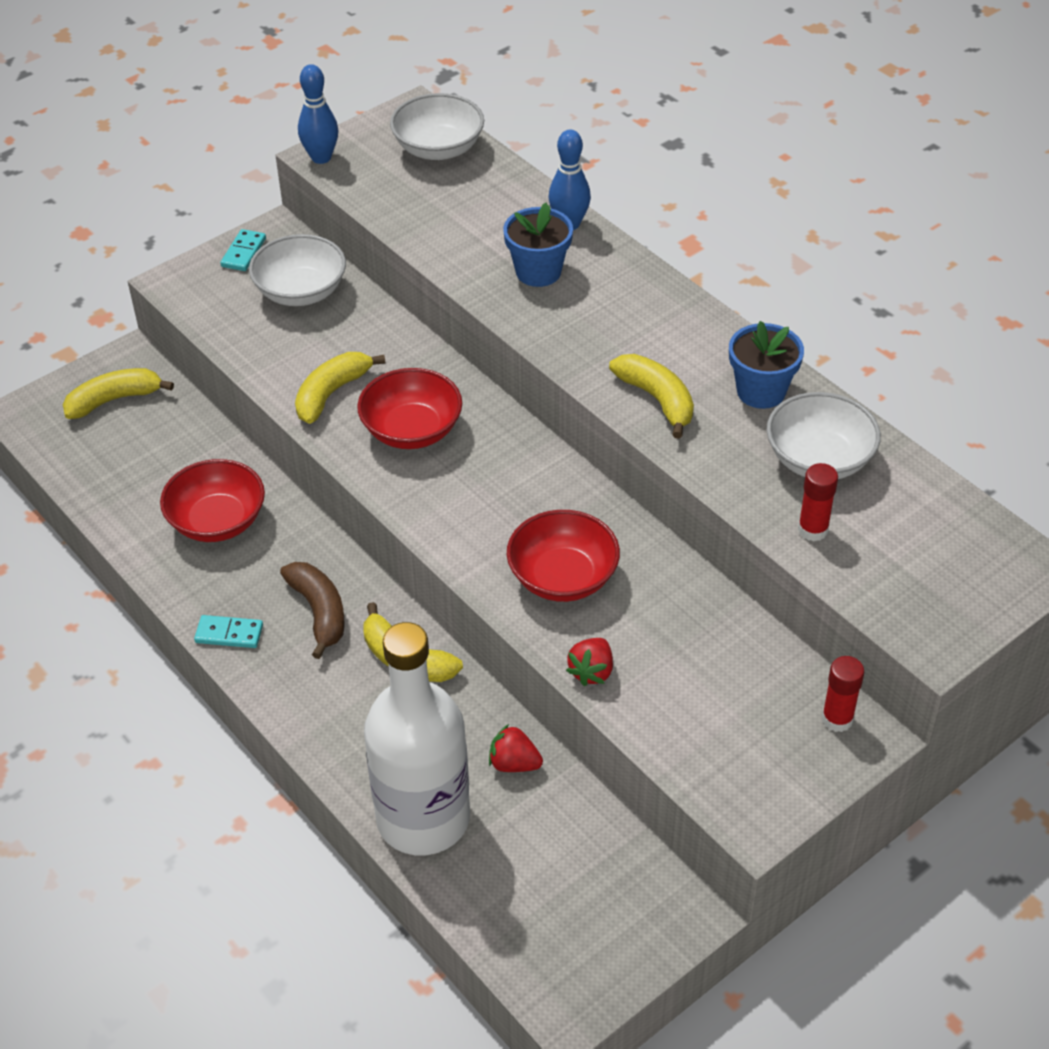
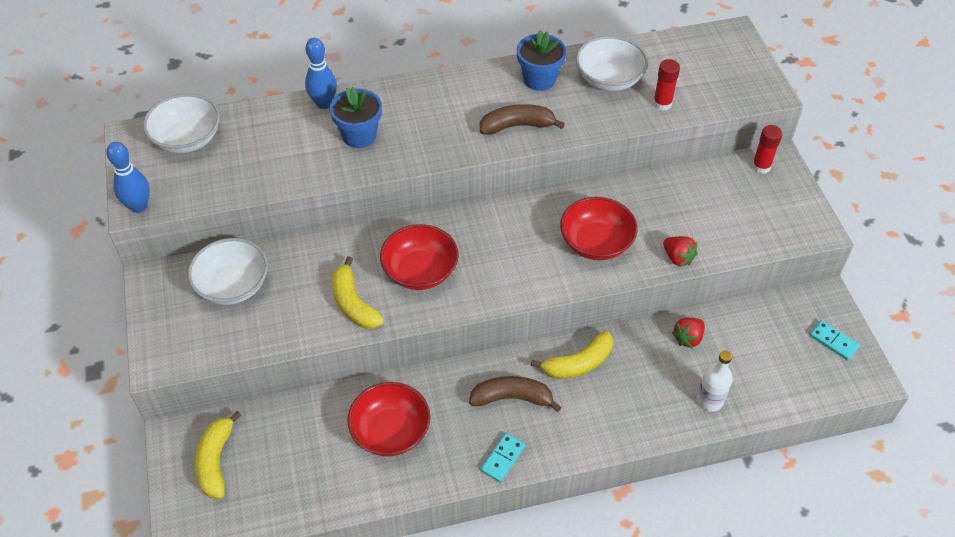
camera: 65 degrees left, 5 degrees up
turquoise domino [220,229,266,271] -> turquoise domino moved to [809,320,860,360]
white bottle [364,622,470,855] -> white bottle [696,350,733,412], size x0.43
yellow banana [609,354,694,439] -> brown banana [480,104,565,135]

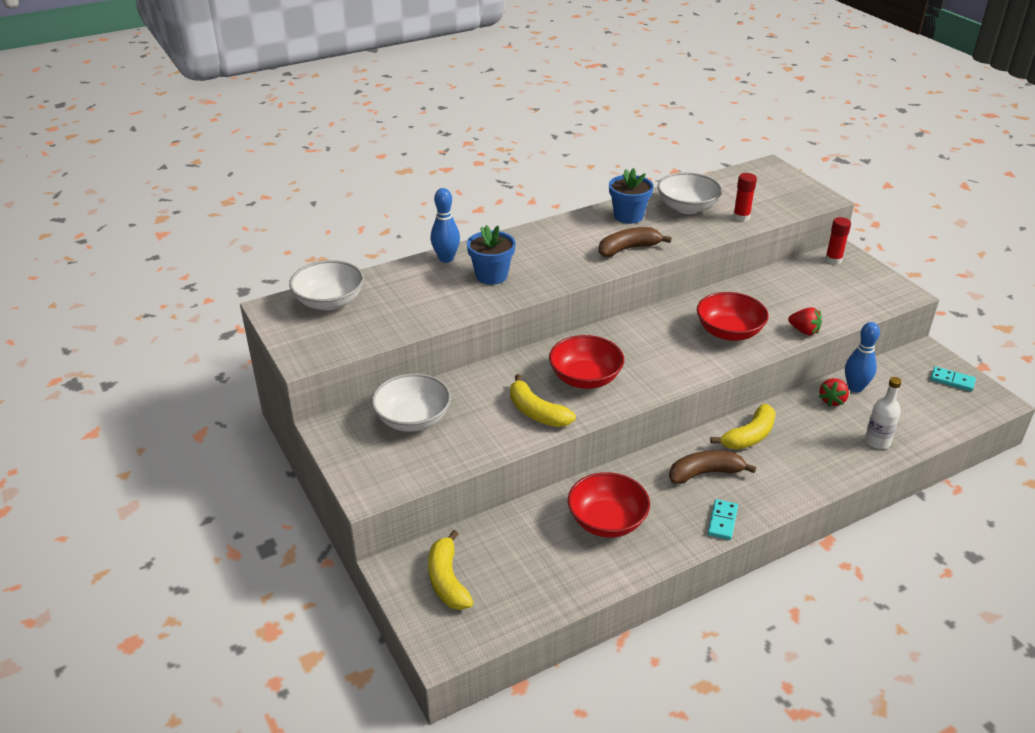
camera: 15 degrees left, 15 degrees down
blue bowling pin [106,142,150,213] -> blue bowling pin moved to [845,322,880,393]

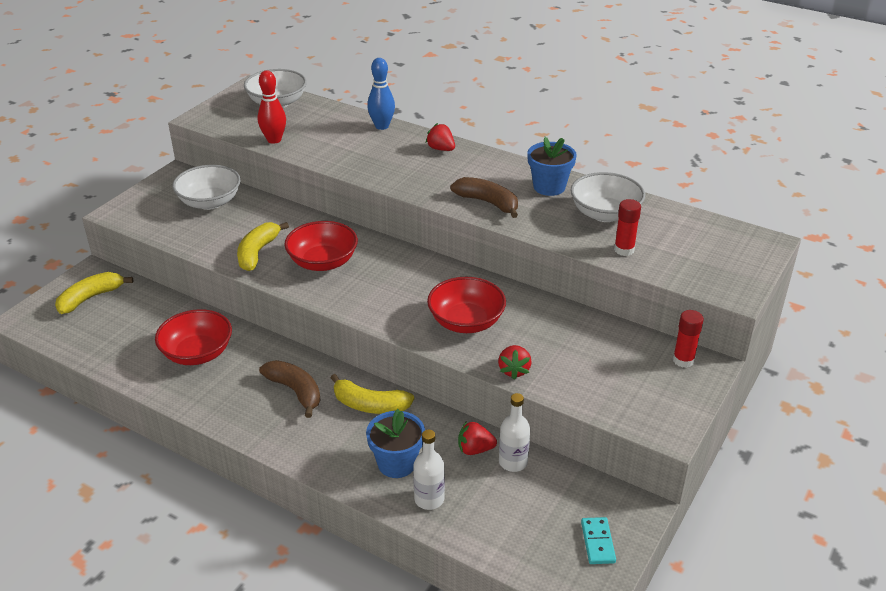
camera: 60 degrees right, 0 degrees up
blue flower pot [467,225,516,285] -> blue flower pot moved to [366,409,425,478]
turquoise domino [708,499,738,540] -> none
blue bowling pin [845,322,880,393] -> white bottle [499,393,530,472]
none -> red bowling pin [258,70,286,144]
none -> red strawberry [426,123,455,151]

